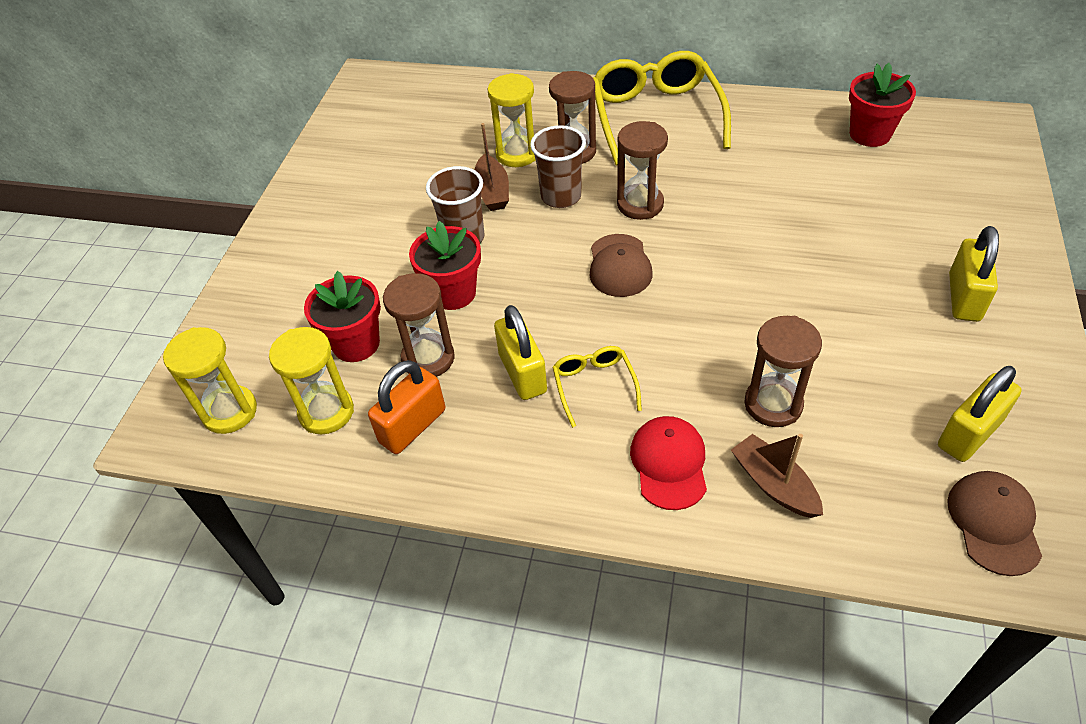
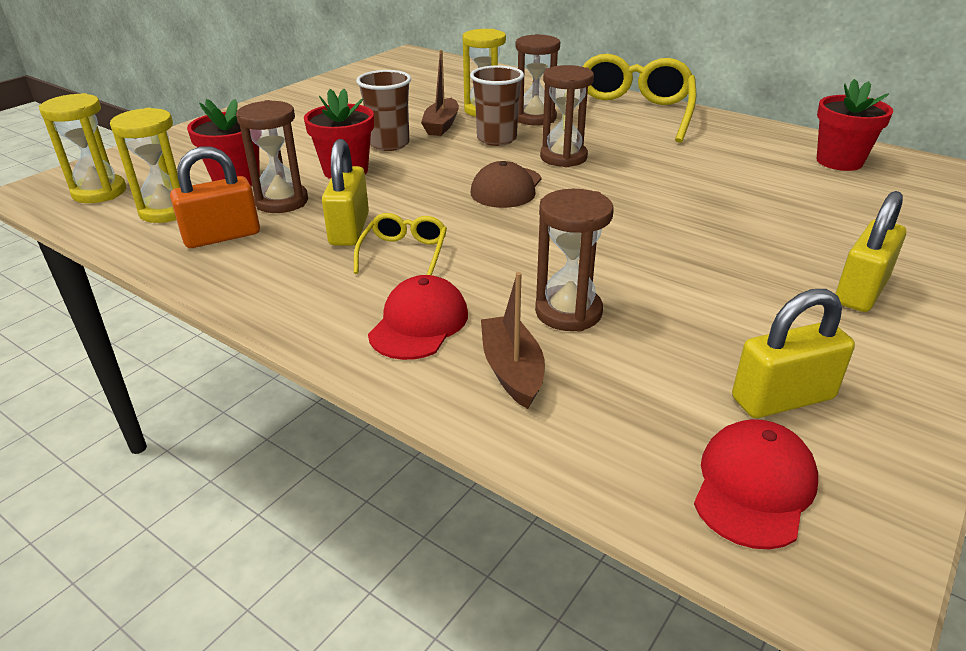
camera: 20 degrees right, 15 degrees down
brown cap [947,471,1042,576] -> red cap [694,419,818,550]

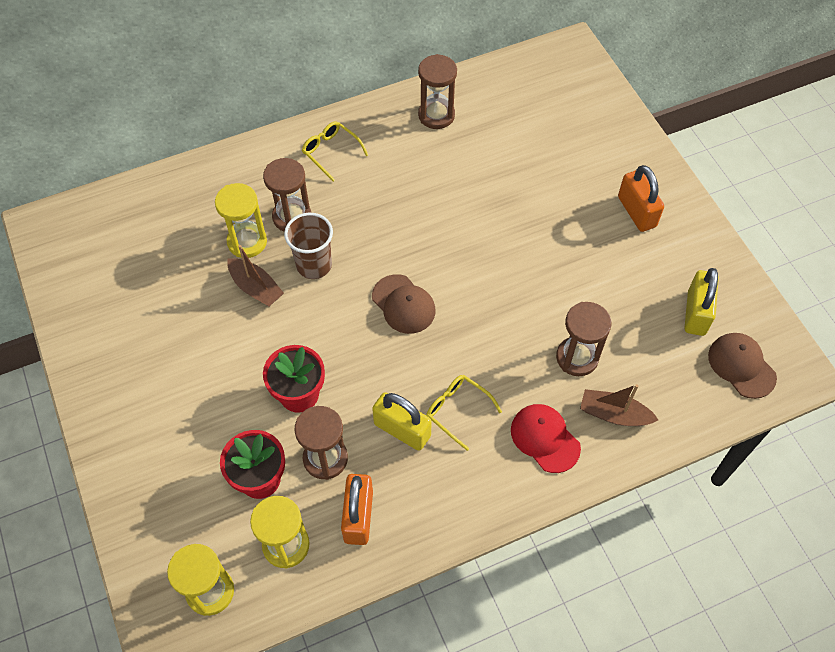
camera: 60 degrees left, 25 degrees up
brown cup [356,70,411,151] -> none
brown hourglass [540,65,594,167] -> brown hourglass moved to [418,54,457,129]
yellow glasses [583,54,696,143] -> yellow glasses [302,121,368,182], size x0.48
red cap [694,419,818,550] -> brown cap [708,333,777,399]
red flower pot [817,79,893,171] -> none
yellow padlock [835,191,906,312] -> orange padlock [618,165,664,232]

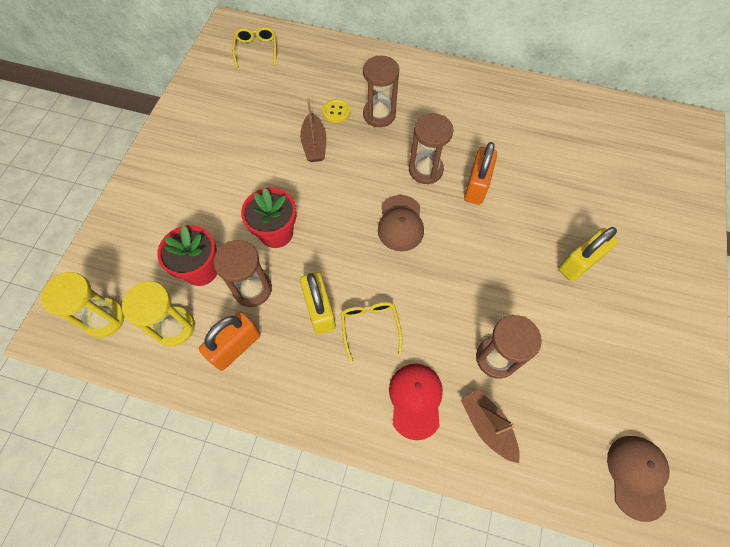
camera: 40 degrees right, 5 degrees up
yellow hourglass [215,183,267,258] -> yellow button [322,99,350,123]
brown cup [284,213,333,279] -> none
yellow glasses [302,121,368,182] -> yellow glasses moved to [232,27,277,68]
brown hourglass [418,54,457,129] -> brown hourglass moved to [409,113,453,184]
orange padlock [618,165,664,232] -> orange padlock moved to [464,142,497,205]
yellow padlock [685,268,719,336] -> yellow padlock moved to [558,227,618,281]

